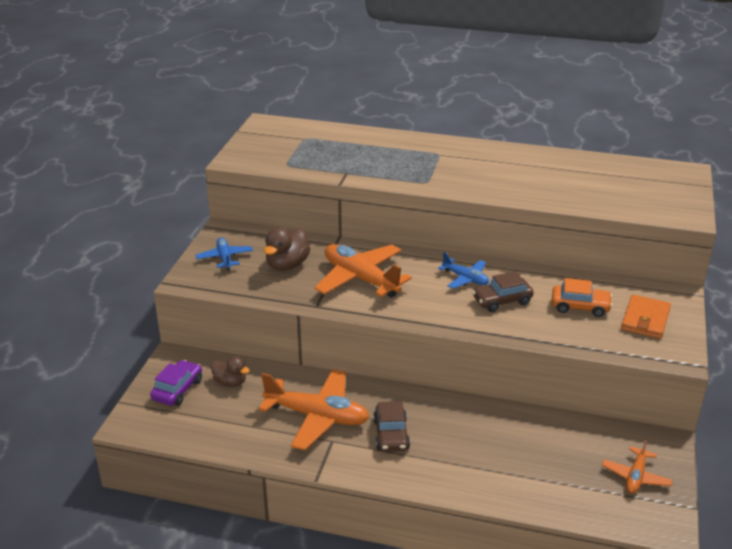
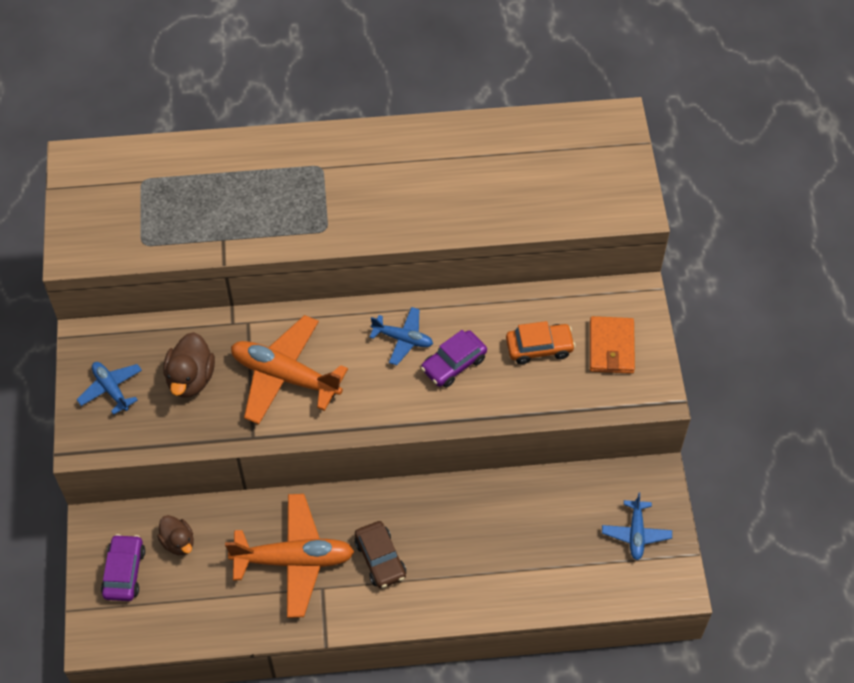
camera: 20 degrees left, 25 degrees up
brown duck [211,357,250,387] -> brown duck turned 45 degrees clockwise [157,515,194,555]
brown car [472,271,534,312] -> purple car [421,330,487,388]
orange plane [602,438,672,494] -> blue plane [602,492,672,560]

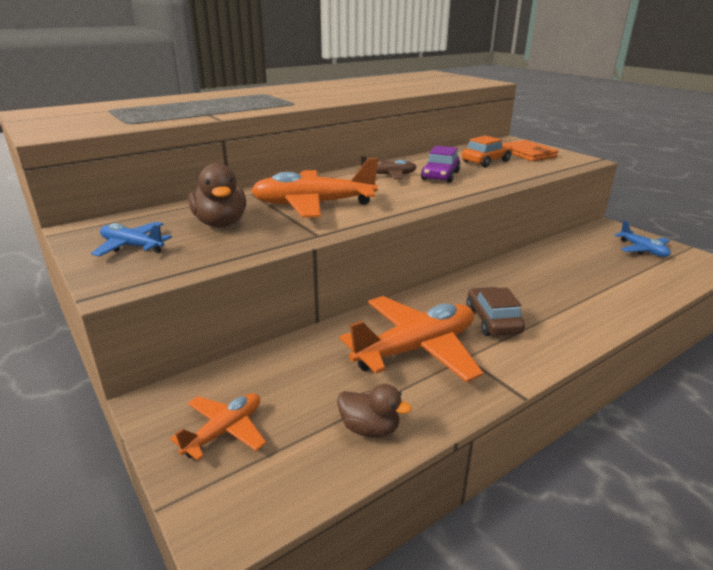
camera: 30 degrees left, 30 degrees down
purple car [101,534,145,601] -> orange plane [170,393,266,461]
brown duck [157,515,194,555] -> brown duck moved to [337,384,412,438]
brown car [354,521,406,589] -> brown car turned 135 degrees counterclockwise [466,287,525,336]
blue plane [369,307,433,365] -> brown plane [361,156,416,179]

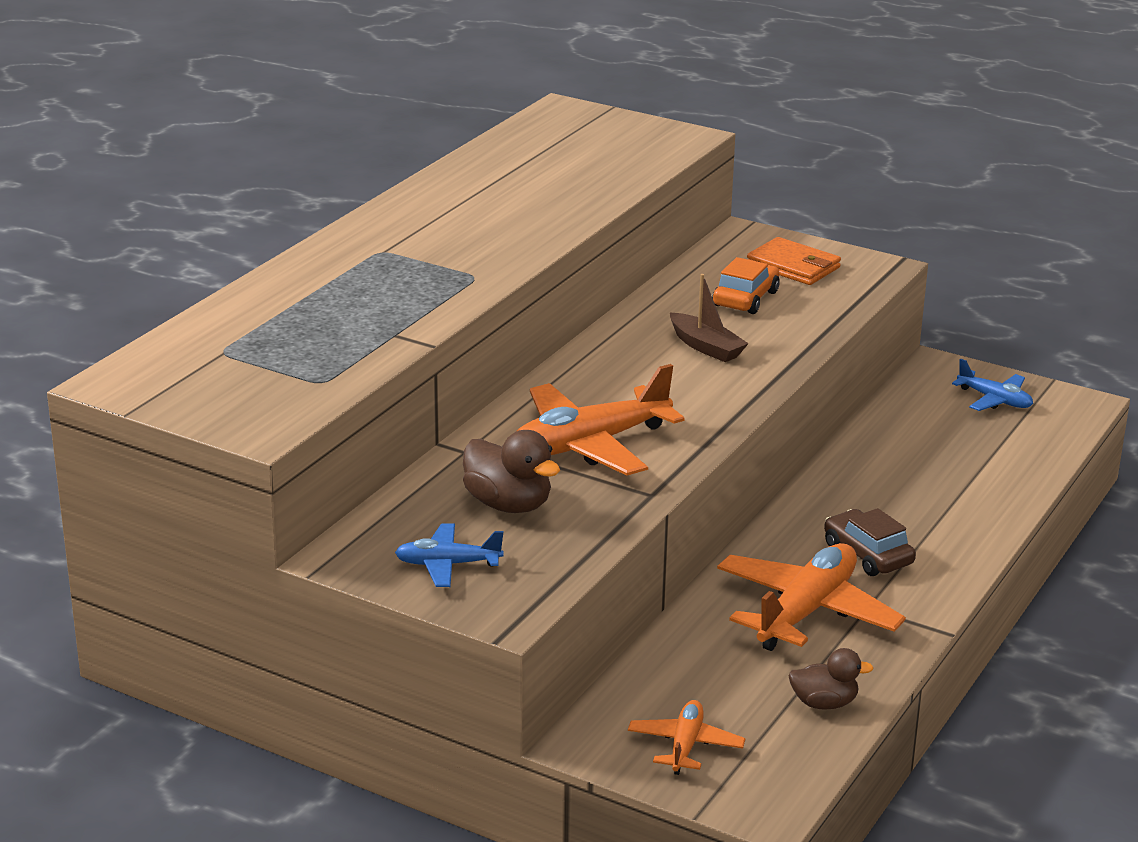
camera: 25 degrees left, 0 degrees up
brown plane [361,156,416,179] -> none
purple car [421,146,461,183] -> brown boat [670,274,749,362]

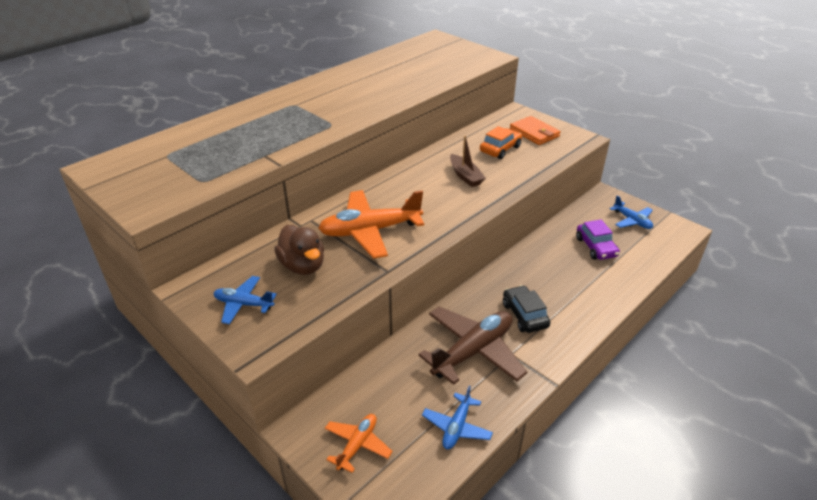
camera: 15 degrees right, 10 degrees up
orange plane [717,543,906,651] -> brown plane [418,307,527,385]
brown duck [788,648,874,710] -> blue plane [422,385,493,449]
brown car [824,508,916,576] -> black car [503,285,550,333]
none -> purple car [576,219,620,260]

